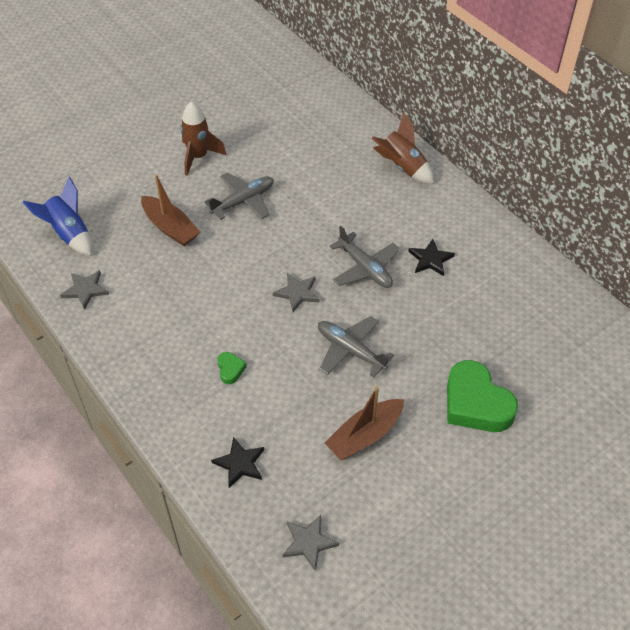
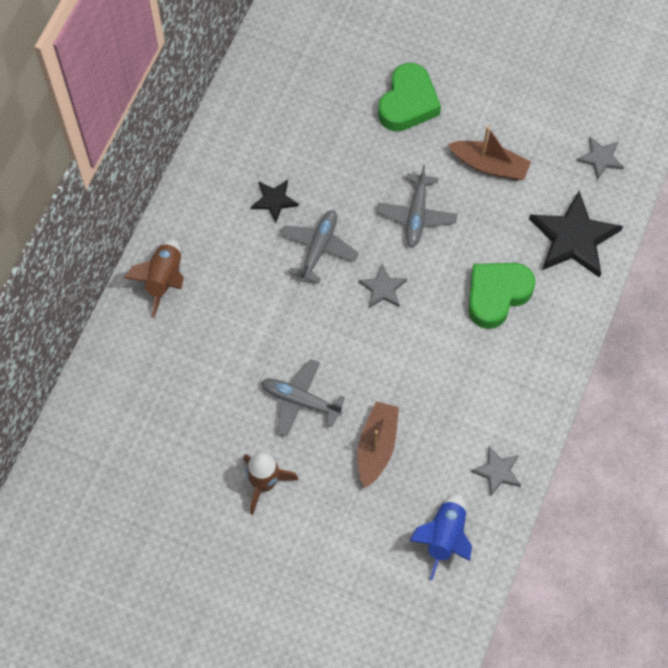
camera: 120 degrees left, 15 degrees up
black star [211,437,264,488] -> black star [529,191,623,278], size x1.94
green heart [217,352,247,384] -> green heart [468,263,536,329], size x2.30

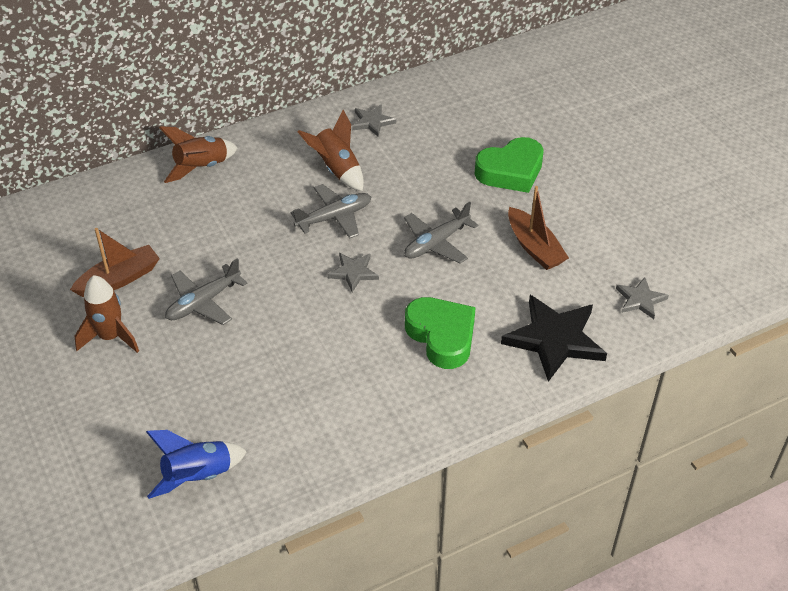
camera: 40 degrees right, 20 degrees down
black star [251,180,299,222] -> brown rocket [298,110,364,191]
grey plane [261,359,345,436] -> grey plane turned 105 degrees counterclockwise [165,258,248,325]
brown boat [357,402,399,488] -> brown boat moved to [70,228,160,297]
green heart [468,263,536,329] -> green heart turned 60 degrees clockwise [405,297,476,369]
grey star [471,446,521,496] -> grey star moved to [352,104,396,137]

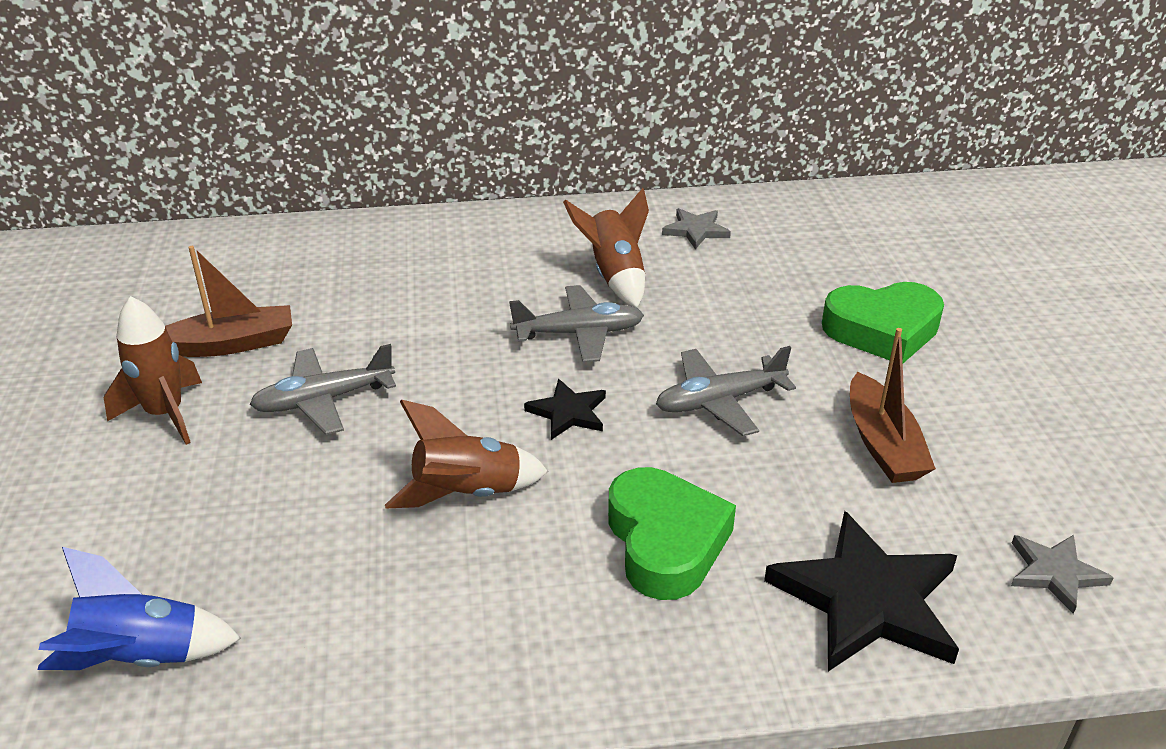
camera: 20 degrees right, 10 degrees down
brown rocket [159,126,237,183] -> brown rocket moved to [385,400,548,508]
grey star [327,253,379,292] -> black star [524,379,606,440]

